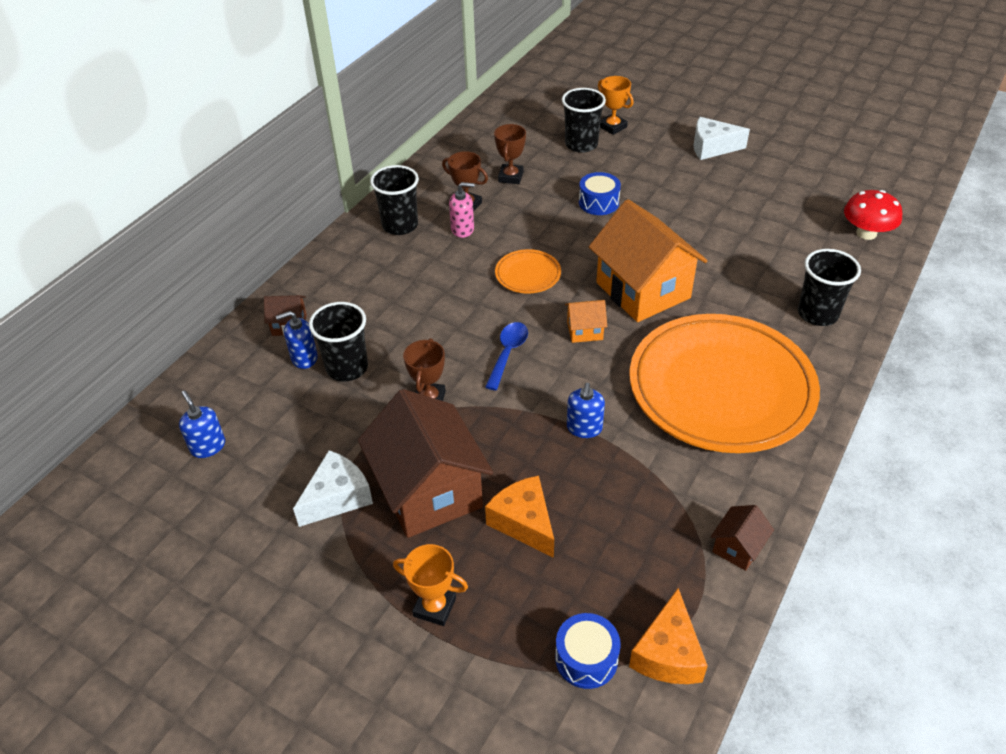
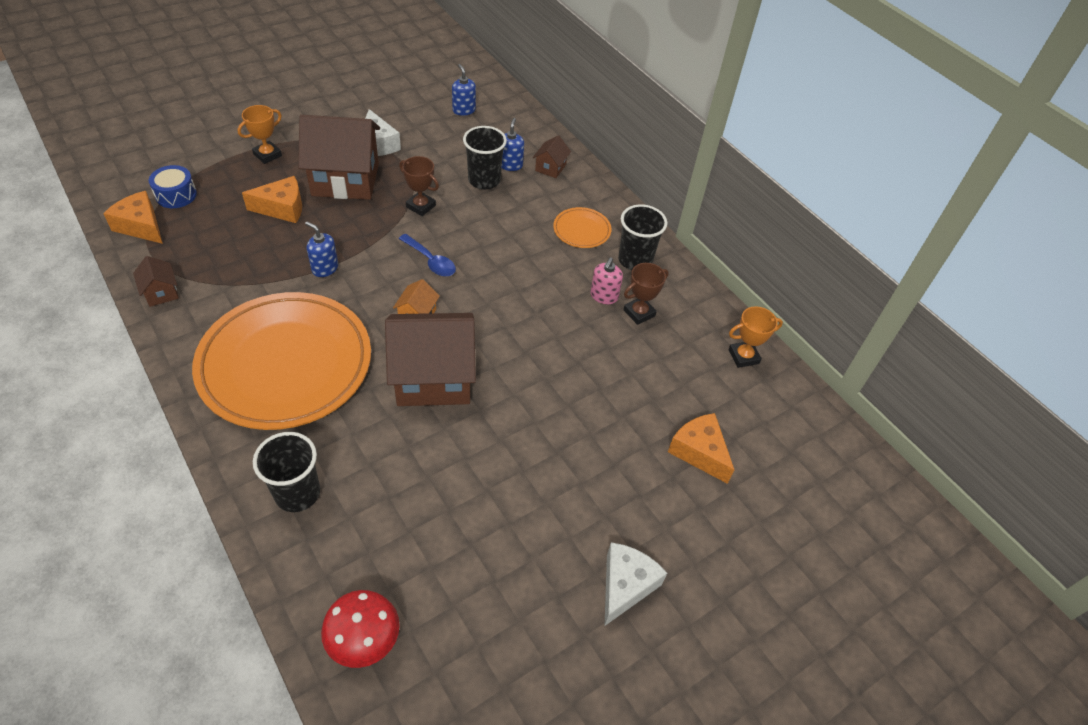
camera: 110 degrees right, 5 degrees up
blue soap dispenser [179,390,225,458] -> blue soap dispenser turned 105 degrees counterclockwise [452,64,476,116]
brown trophy [494,124,526,184] -> none
orange plate [495,249,561,294] -> orange plate moved to [553,207,612,248]
black cup [562,88,606,153] -> orange cheese [668,413,735,484]
blue drum [579,172,621,215] -> none
orange house [589,199,708,322] -> brown house [385,313,476,406]
orange trophy [598,76,634,135] -> orange trophy moved to [729,306,783,368]

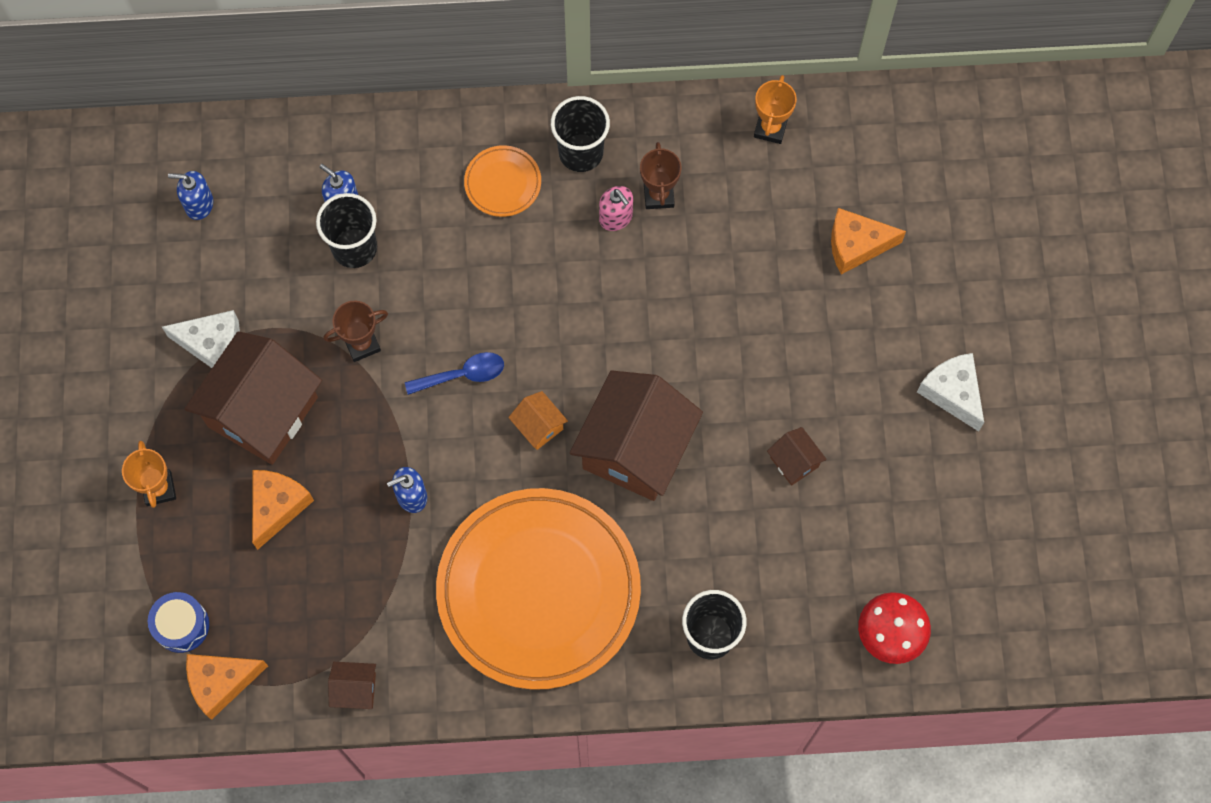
camera: 55 degrees left, 20 degrees up
brown house [533,135,571,178] -> brown house moved to [767,427,827,486]

